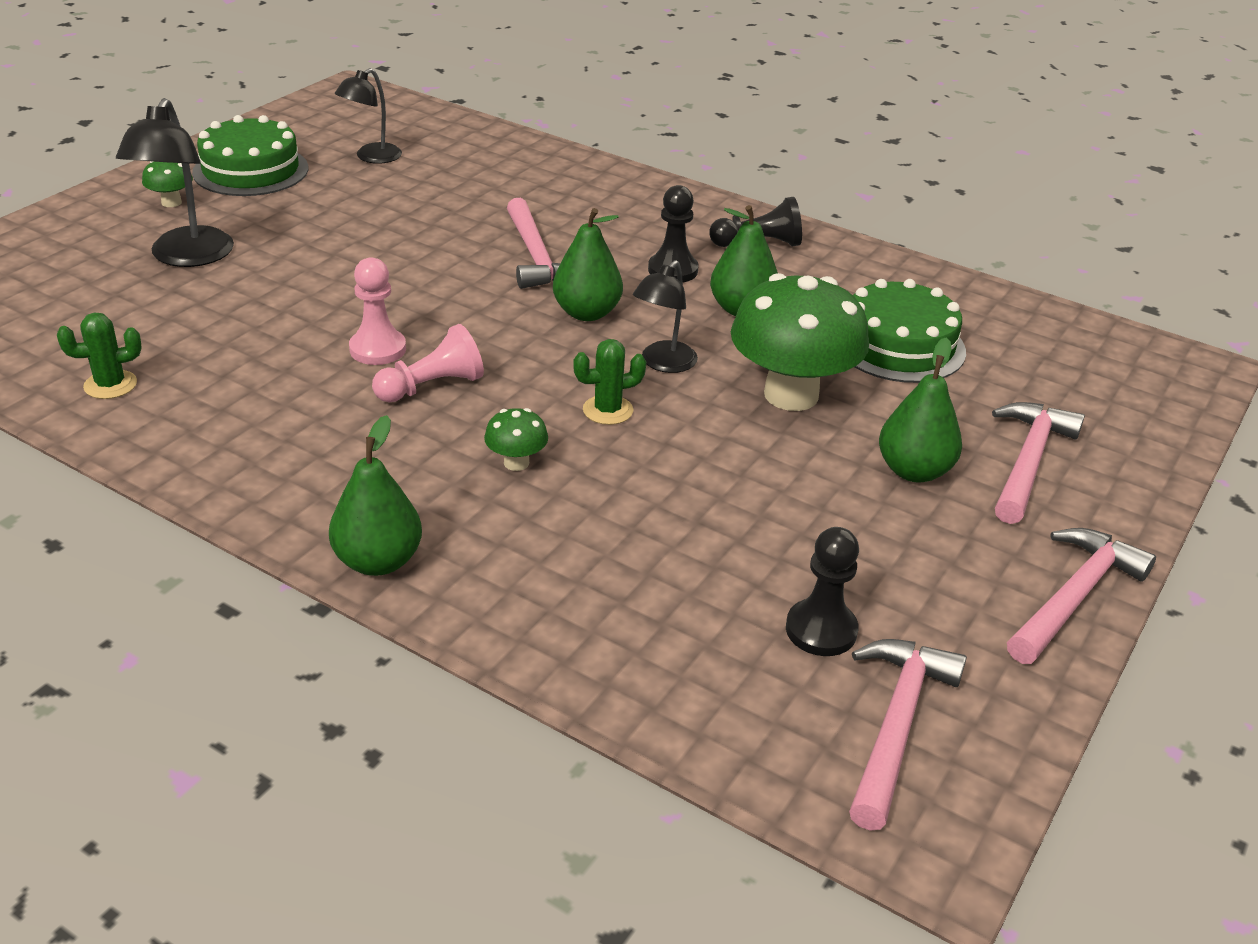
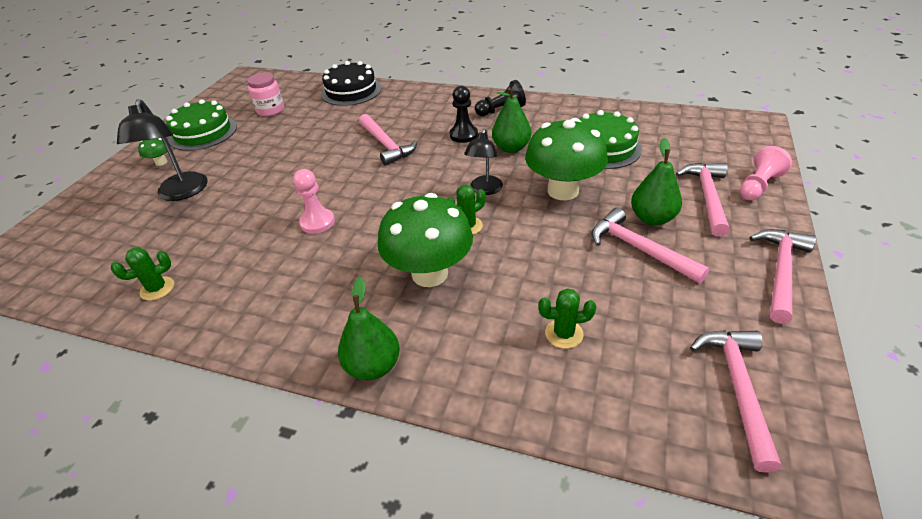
camera: 10 degrees left, 5 degrees up
black lamp [335,68,402,164] -> pink jar [247,73,284,116]
pink pawn [372,324,484,402] -> pink pawn moved to [740,146,792,200]
green mushroom [484,408,548,471] -> green mushroom [378,193,473,287], size x2.32
green pear [553,208,623,321] -> none
black pawn [786,527,859,656] -> none
none -> black cake [321,61,382,106]
none -> green cactus [538,288,596,349]
none -> pink hammer [591,208,710,283]

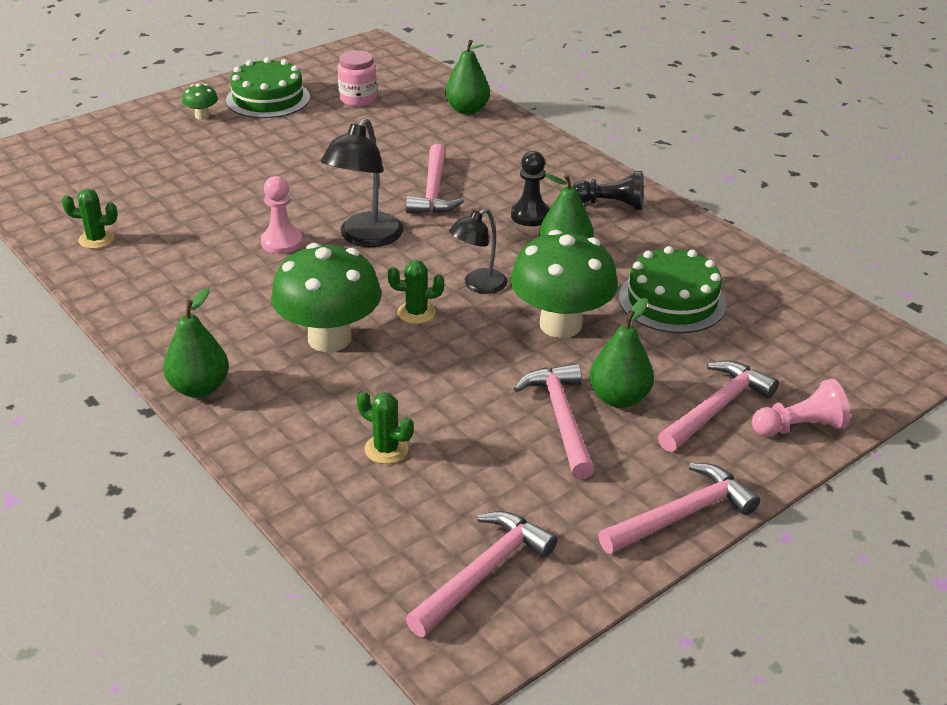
camera: 30 degrees right, 5 degrees down
black lamp [117,99,207,201] -> black lamp moved to [321,118,403,247]
black cake [321,61,382,106] -> green pear [445,40,490,115]

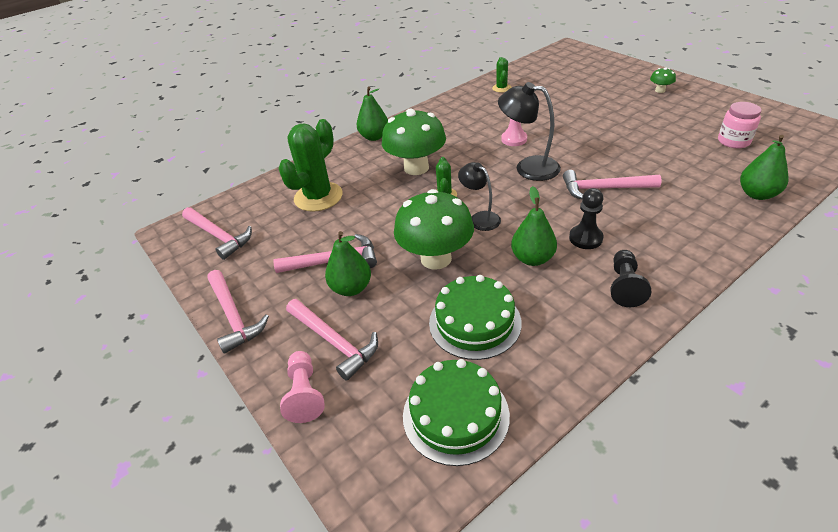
camera: 95 degrees right, 5 degrees up
green cake [226,57,310,118] -> green cake moved to [403,359,510,466]
green cactus [357,391,414,464] -> green cactus [278,119,343,212], size x2.05

